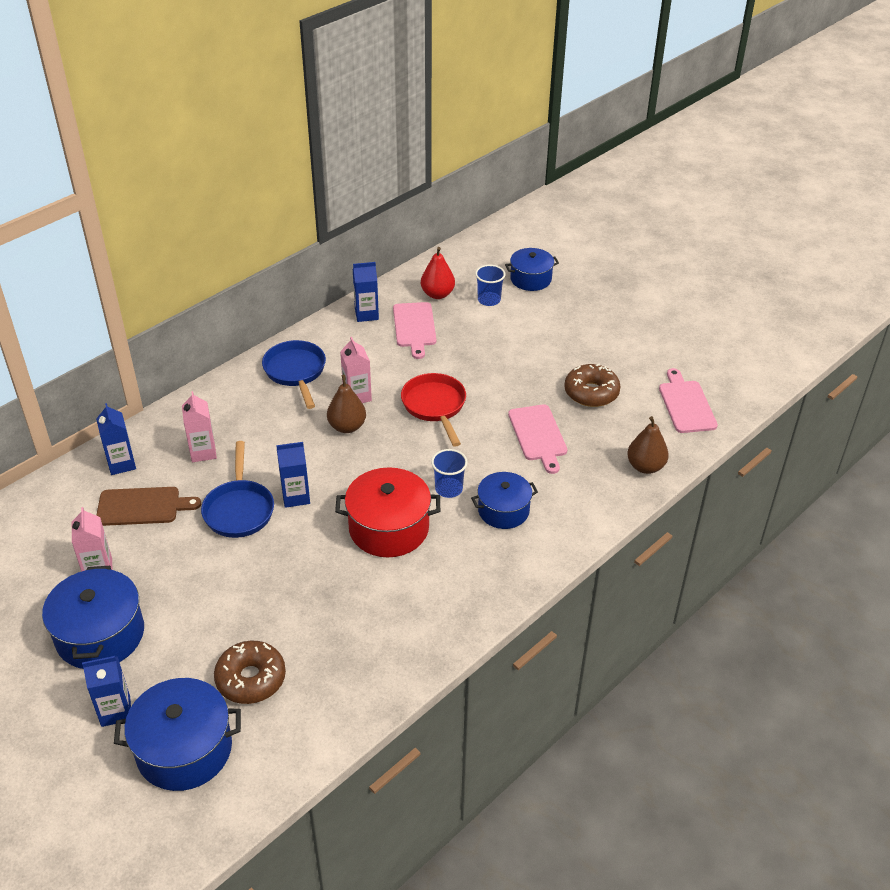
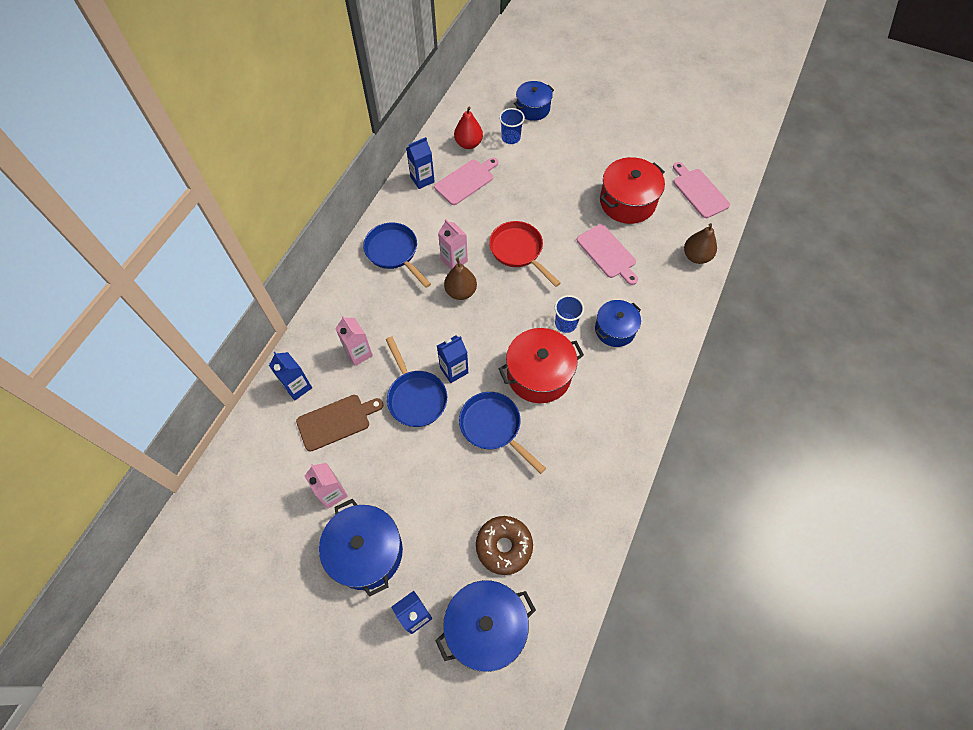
camera: 20 degrees left, 20 degrees up
pink cutting board [393,302,436,359] -> pink cutting board turned 105 degrees counterclockwise [434,158,498,205]
brown donut [564,364,621,407] -> red pot [600,157,665,224]
none -> blue pan [459,392,546,474]

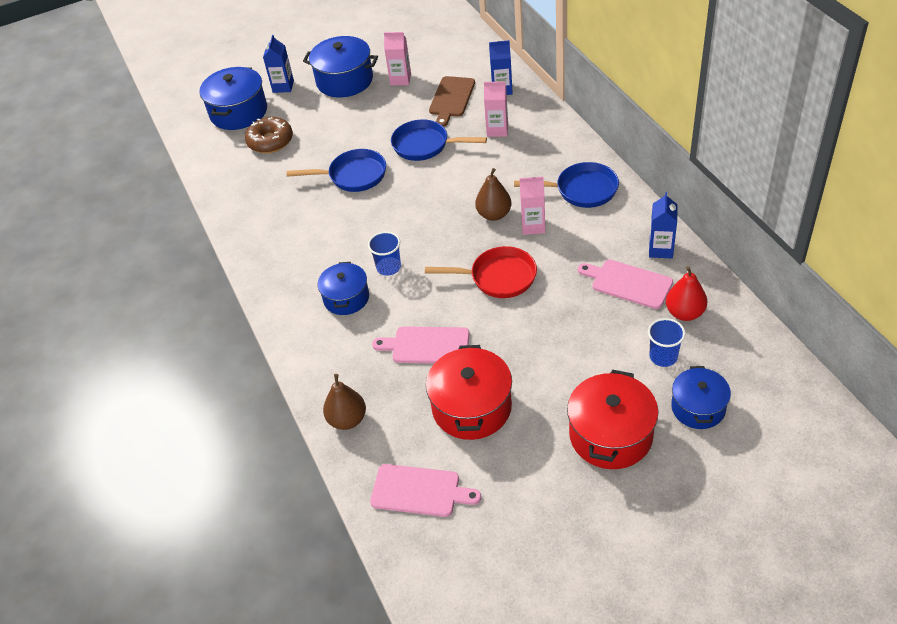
camera: 135 degrees right, 15 degrees down
pink cutting board [434,158,498,205] -> pink cutting board turned 120 degrees clockwise [578,260,673,309]
blue carton [437,335,468,383] -> none
red pot [498,328,584,403] -> red pot moved to [567,369,658,469]

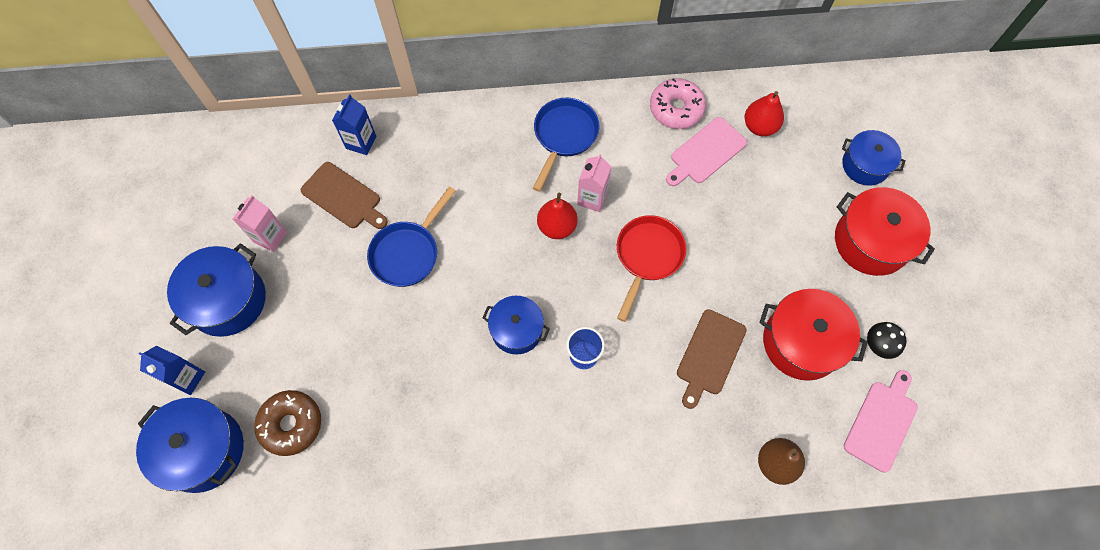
camera: 75 degrees left, 20 degrees up
blue pan [287,149,386,192] -> none
blue pot [318,262,369,315] -> blue pot moved to [483,296,550,355]
pink cutting board [372,326,470,364] -> brown cutting board [677,309,747,409]
brown pear [475,168,511,221] -> red pear [537,193,577,239]
pink carton [484,81,508,137] -> none
blue cup [648,318,685,367] -> none
blue carton [649,192,677,258] -> pink donut [650,78,706,129]
none -> black mushroom [867,322,907,359]

